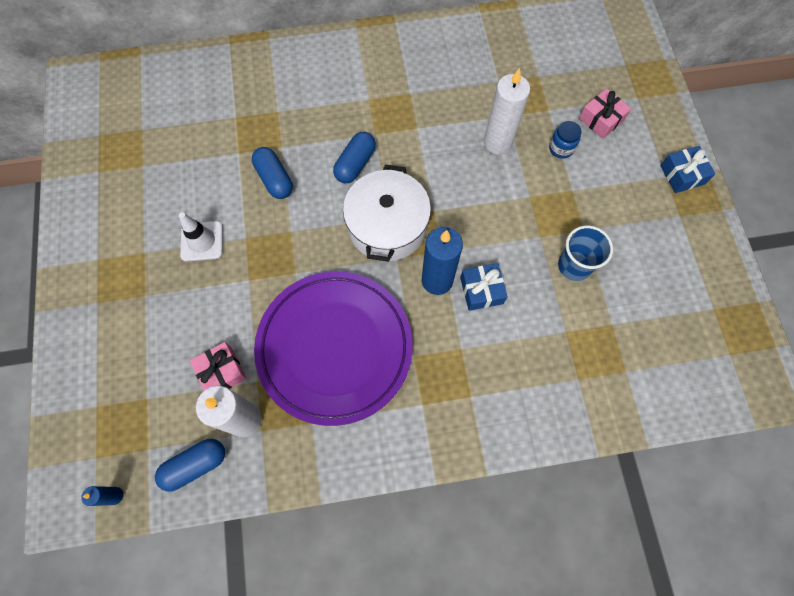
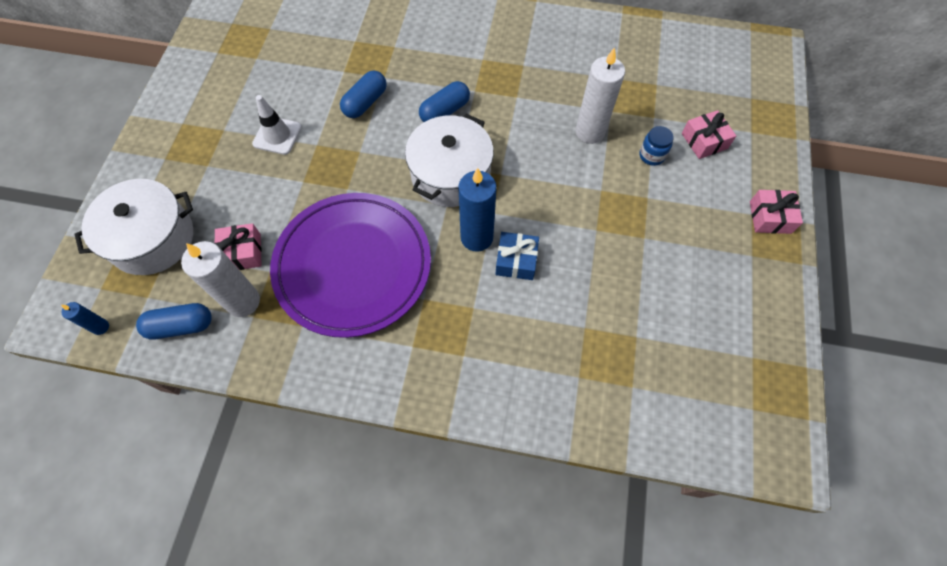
camera: 20 degrees right, 5 degrees down
blue capsule [252,147,293,199] -> blue capsule turned 45 degrees clockwise [340,71,387,118]
blue cup [558,225,613,281] -> none
blue gift [660,146,715,193] -> pink gift [750,190,803,234]
none -> white pot [74,179,193,275]

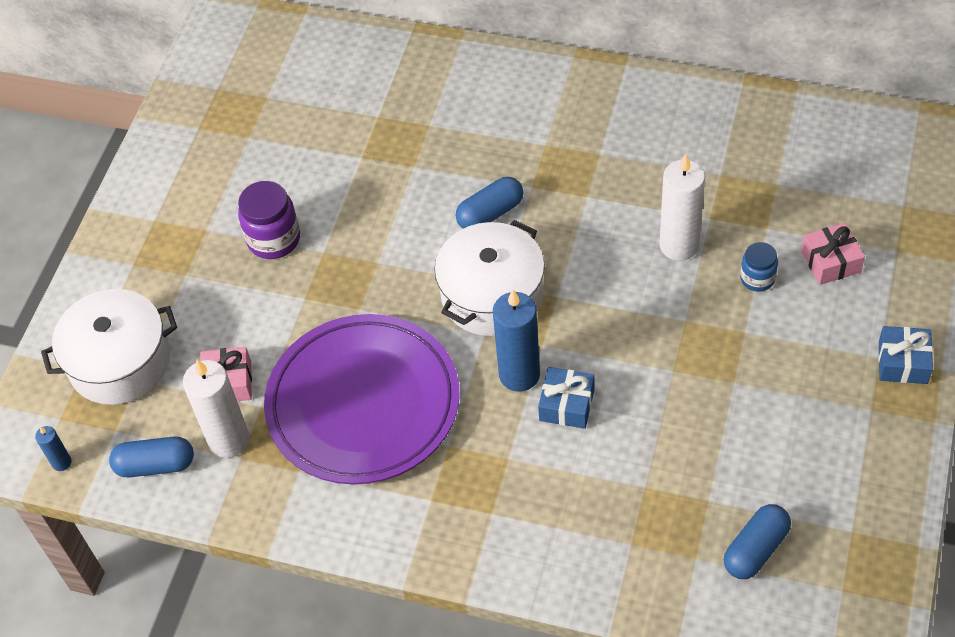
camera: 10 degrees right, 10 degrees down
white traffic cone [252,95,302,155] -> purple jar [238,181,300,259]
blue capsule [340,71,387,118] -> blue capsule moved to [724,504,791,579]
pink gift [750,190,803,234] -> blue gift [878,326,933,384]

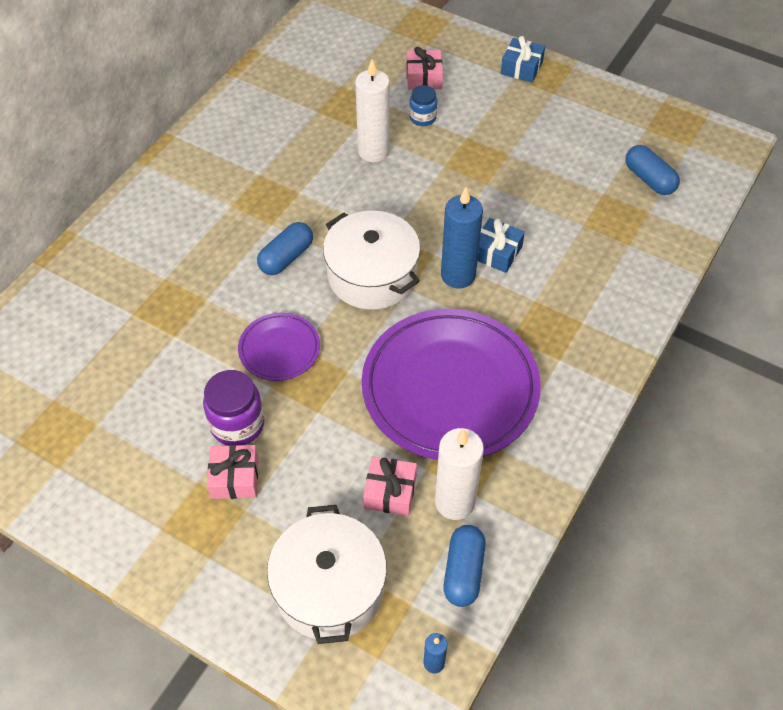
camera: 80 degrees left, 0 degrees up
blue capsule [456,177,523,229] -> blue capsule turned 60 degrees clockwise [257,222,313,275]
none -> pink gift [207,445,258,499]
none -> purple plate [238,313,320,381]

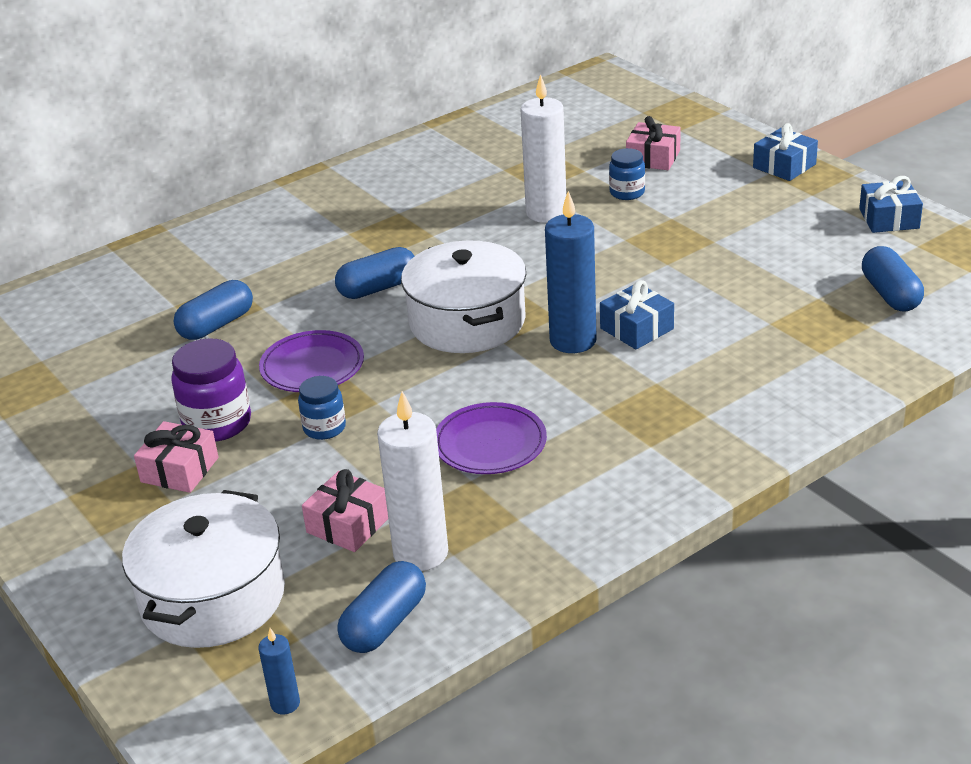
camera: 25 degrees right, 20 degrees down
purple plate [362,309,541,460] -> purple plate [436,402,547,474], size x0.47
none -> blue capsule [173,280,253,340]
none -> blue jar [298,376,346,440]
none -> blue gift [859,176,923,233]

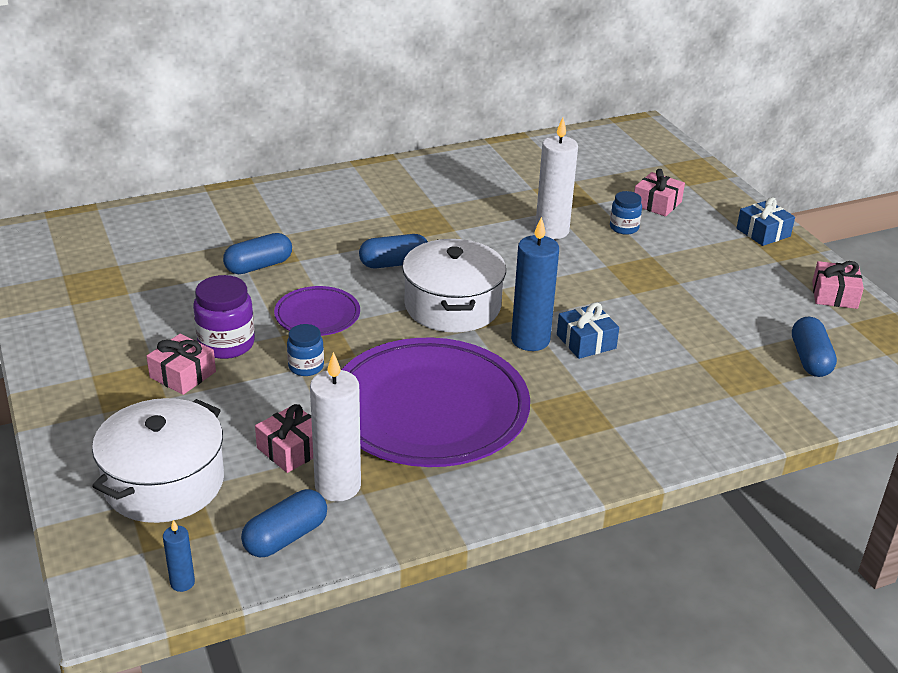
camera: 10 degrees right, 0 degrees up
purple plate [436,402,547,474] -> purple plate [341,338,530,467], size x2.11
blue gift [859,176,923,233] -> pink gift [812,261,864,309]

